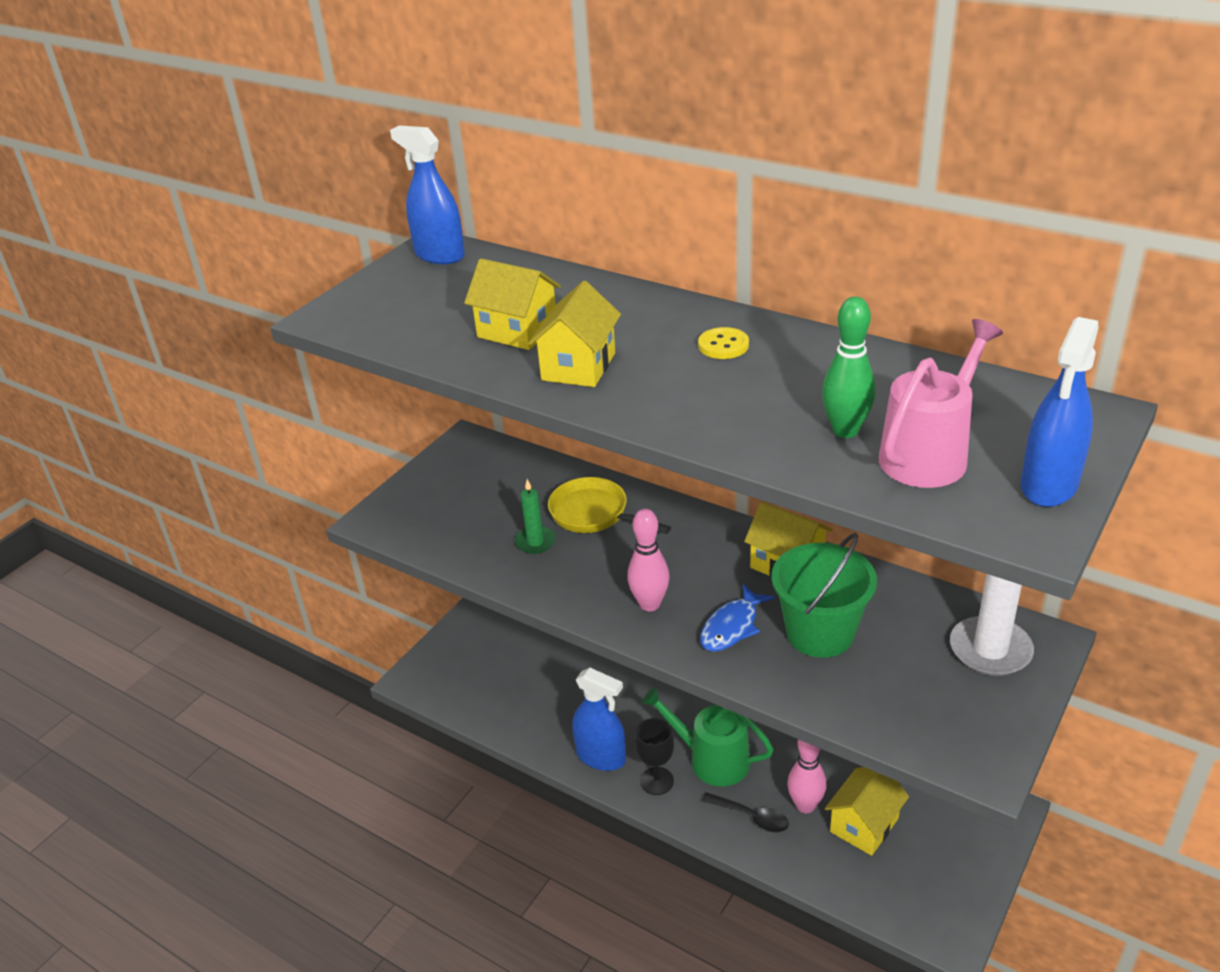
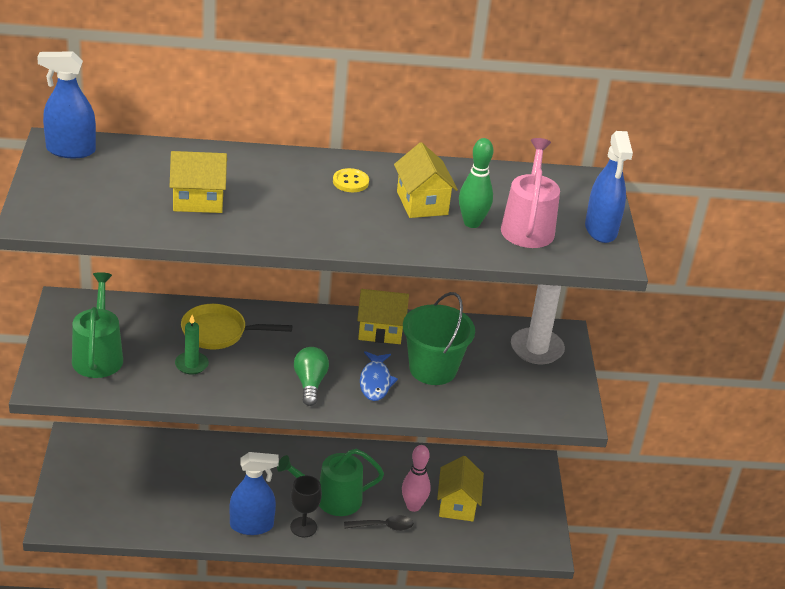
camera: 40 degrees left, 0 degrees up
yellow house [528,281,621,387] -> yellow house moved to [394,142,458,218]
pink bowling pin [627,509,670,611] -> green light bulb [294,347,329,406]
none -> green watering can [72,272,123,378]

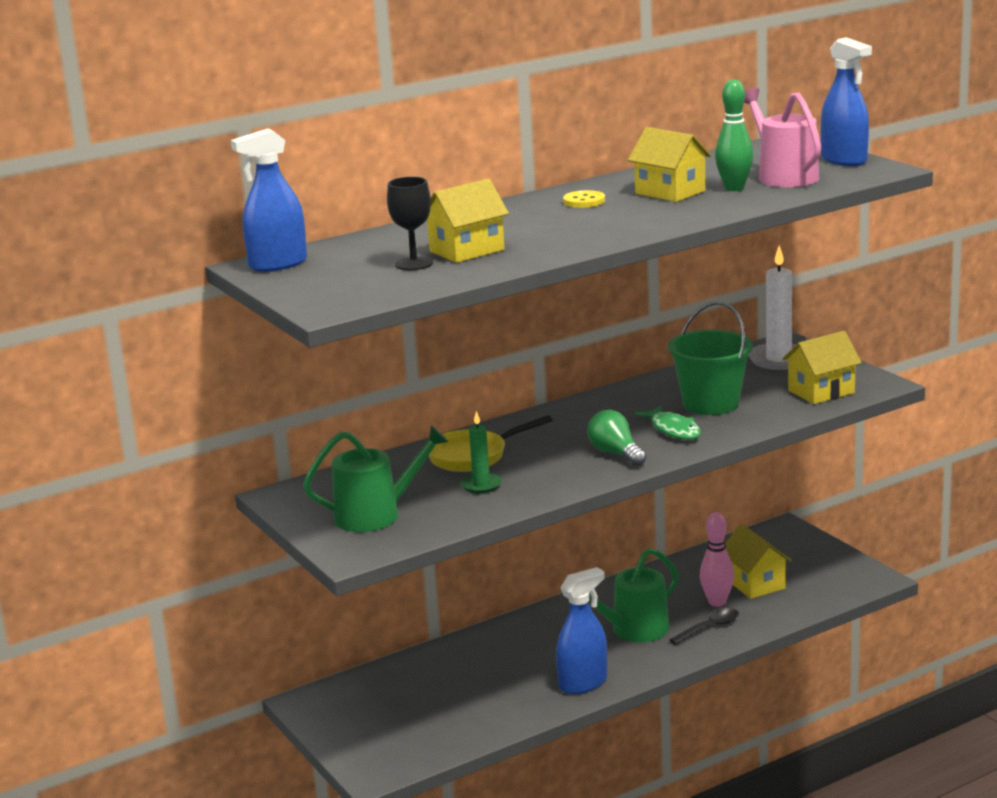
camera: 25 degrees left, 15 degrees down
green watering can [72,272,123,378] -> green watering can turned 105 degrees clockwise [303,425,449,532]
black goblet [290,476,322,537] -> black goblet moved to [387,177,433,270]
yellow house [357,289,409,344] -> yellow house moved to [782,331,862,404]
blue fish [360,351,398,401] -> green fish [635,406,701,440]

